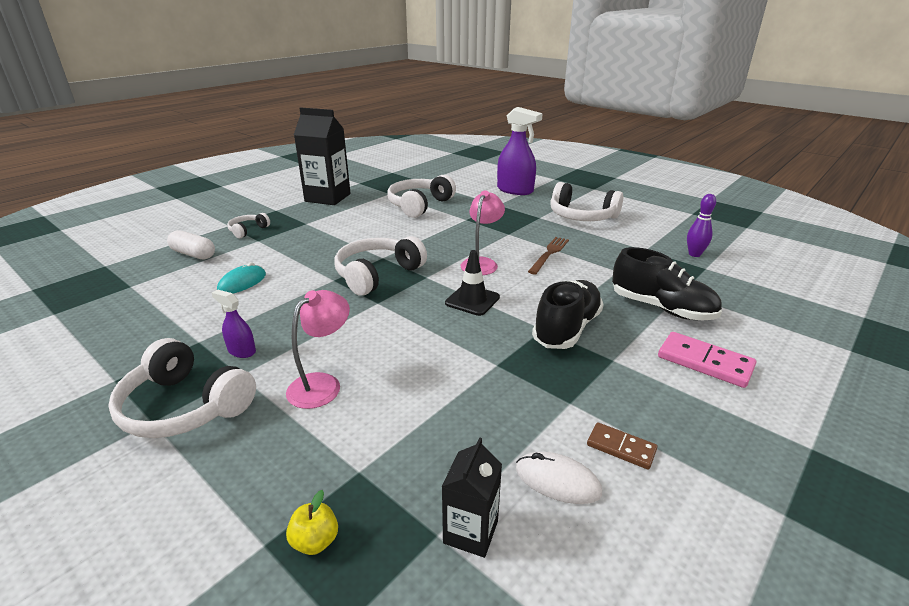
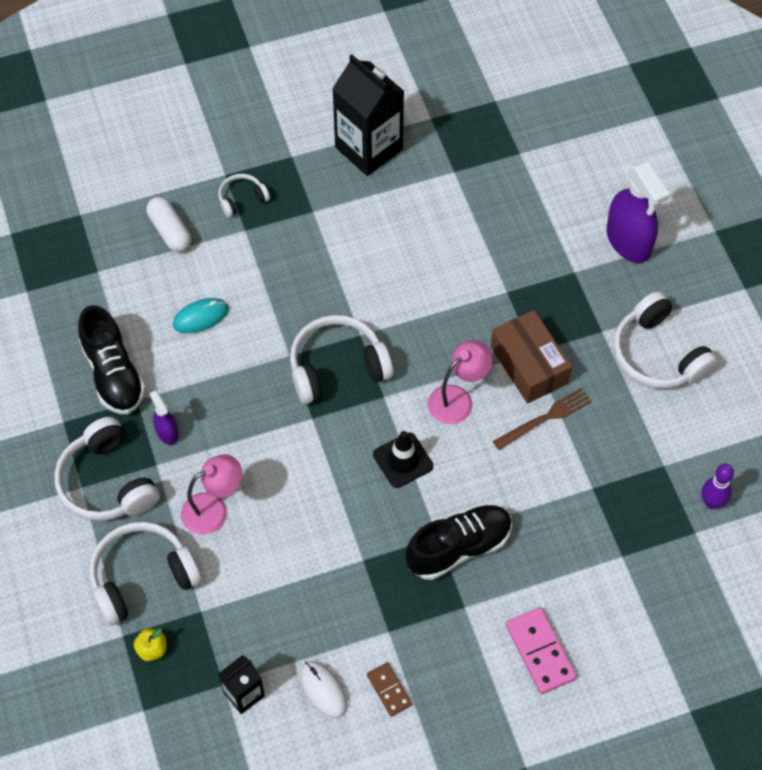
camera: 30 degrees right, 30 degrees up
white headphones [387,175,456,218] -> white headphones moved to [90,522,202,625]
black shoe [612,247,722,320] -> black shoe moved to [78,305,146,414]
none -> brown box [491,310,572,404]

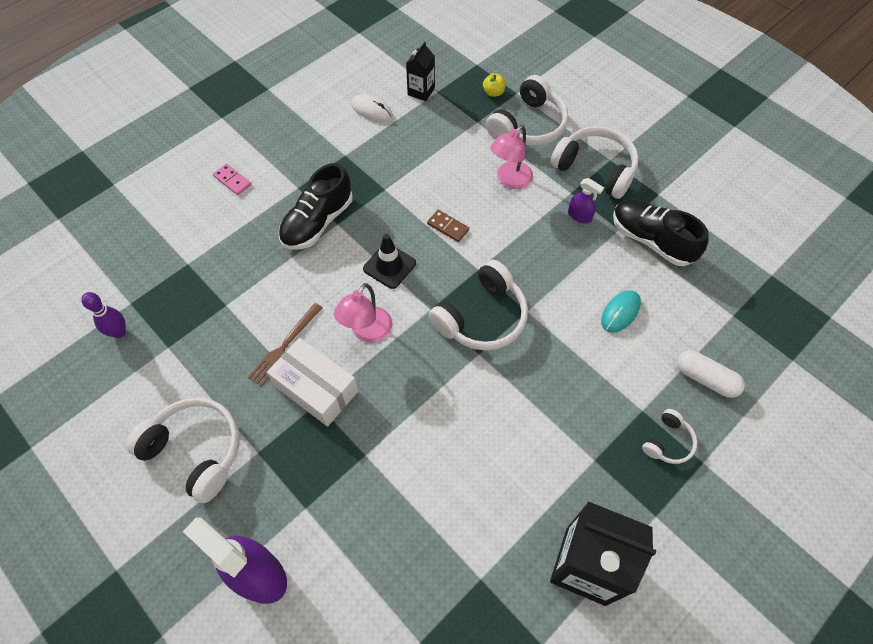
camera: 155 degrees right, 0 degrees up
brown domino [367,662,412,716] -> brown domino moved to [427,210,469,242]
brown box [491,310,572,404] -> white box [267,338,358,427]
pink domino [506,607,577,694] -> pink domino [213,164,252,195], size x0.61

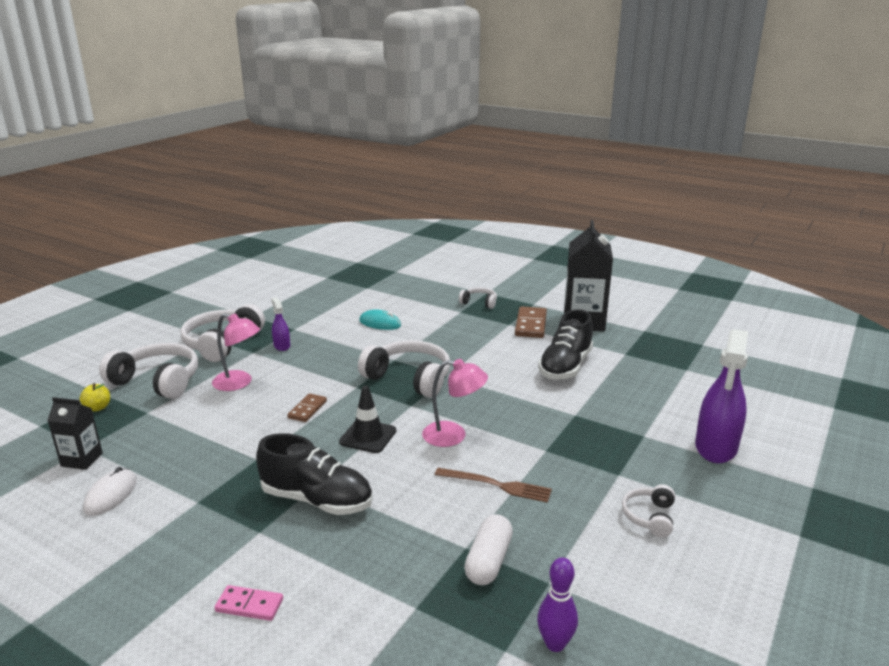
camera: 105 degrees left, 35 degrees down
white headphones [126,398,240,503] -> white headphones [622,484,675,537], size x0.52
pink domino [213,164,252,195] -> pink domino turned 75 degrees clockwise [214,585,283,621]
white box [267,338,358,427] -> none
purple spray bottle [568,178,604,224] -> purple spray bottle turned 45 degrees counterclockwise [271,297,290,351]
black shoe [613,199,709,266] -> black shoe moved to [538,309,593,380]
white capsule [677,350,745,398] -> white capsule moved to [464,514,513,585]
none -> brown domino [515,306,547,338]

